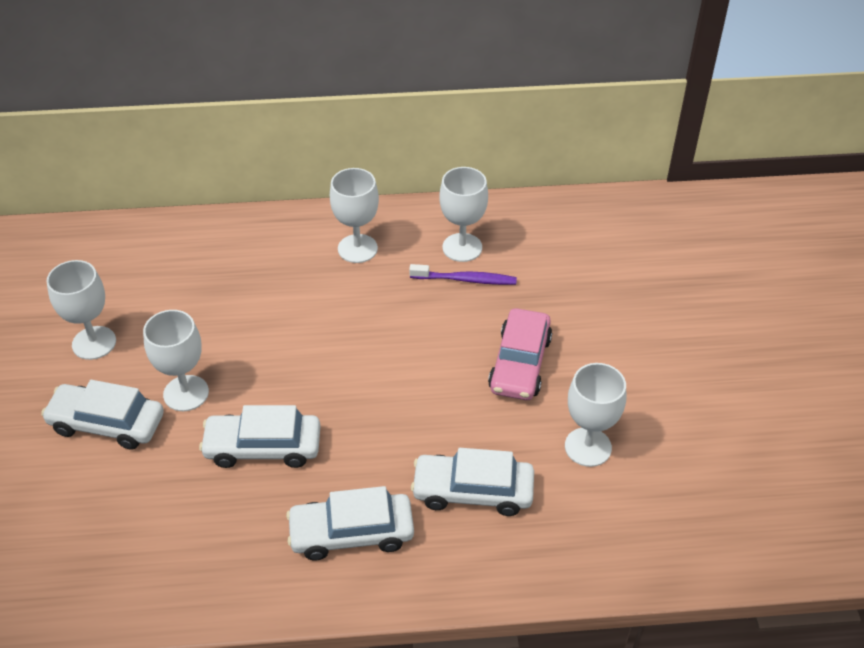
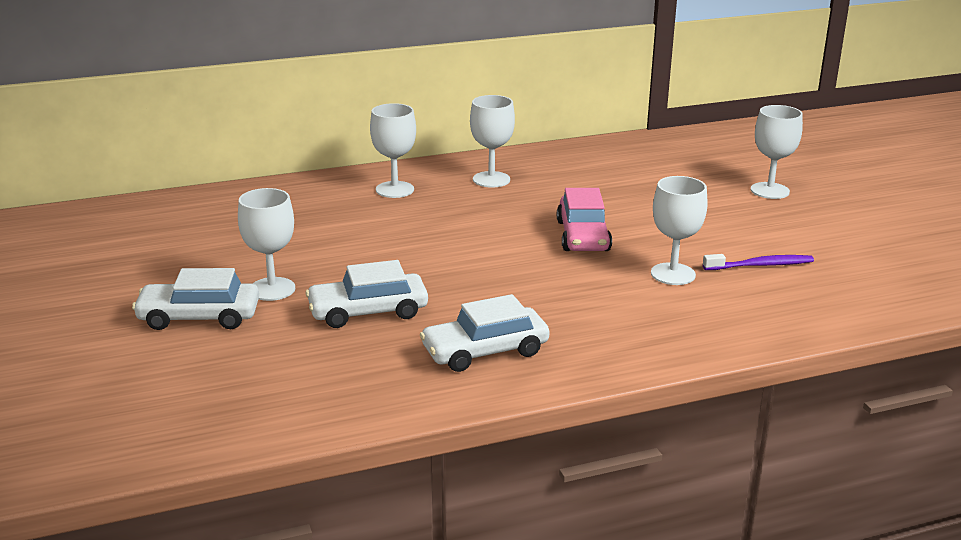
camera: 15 degrees left, 20 degrees down
white goblet [46,260,116,360] -> white goblet moved to [751,105,803,199]
purple toothbrush [409,264,517,285] -> purple toothbrush moved to [703,254,814,270]
white car [411,448,534,516] -> none

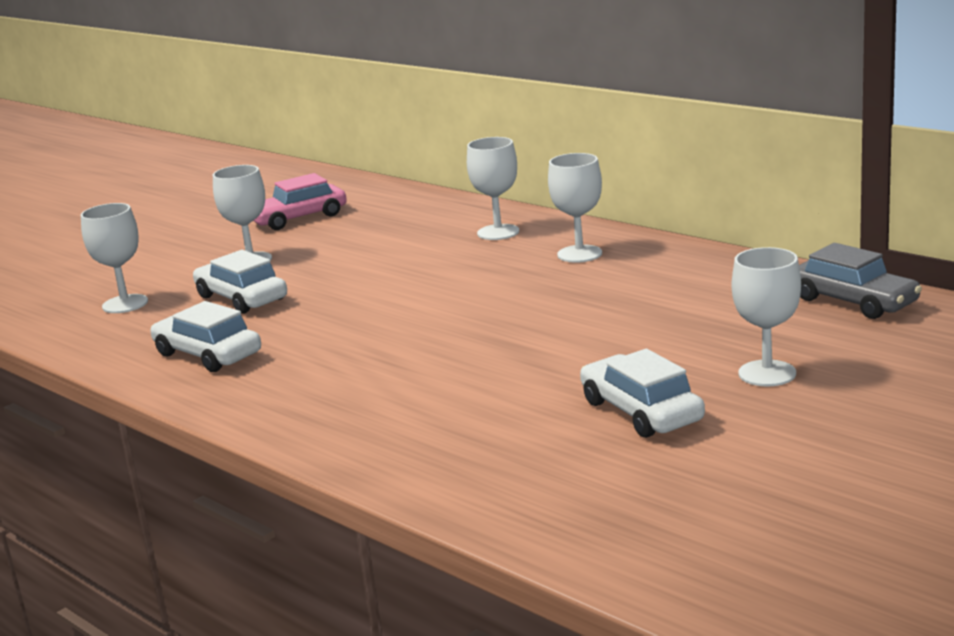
camera: 65 degrees right, 5 degrees down
white car [132,268,259,330] -> white car moved to [580,349,705,438]
pink car [557,188,612,251] -> pink car moved to [253,173,347,230]
white goblet [651,176,708,285] -> white goblet moved to [81,203,148,313]
purple toothbrush [703,254,814,270] -> none
none -> grey car [799,243,922,319]

